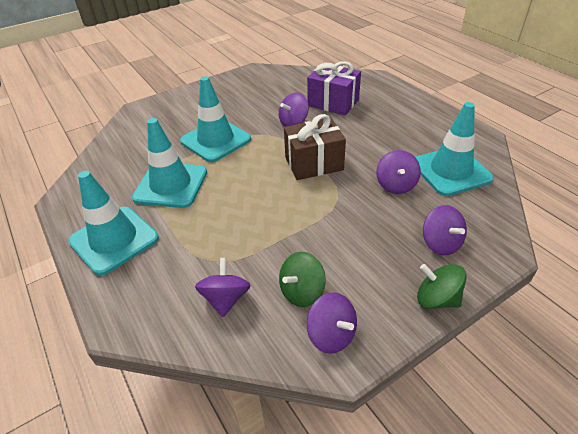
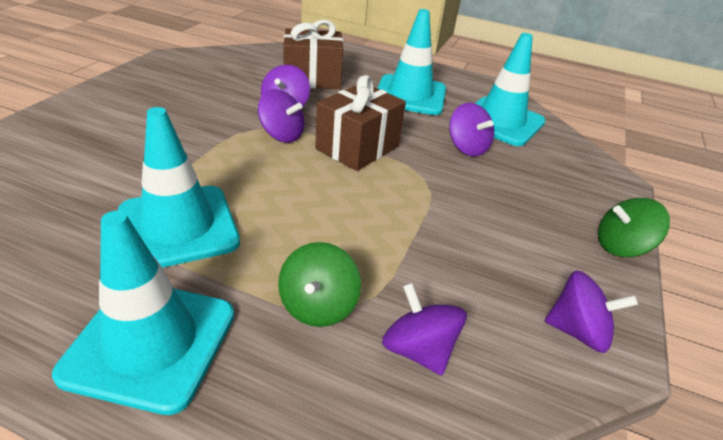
camera: 40 degrees left, 5 degrees down
turquoise traffic cone [180,76,251,162] -> turquoise traffic cone moved to [377,9,446,115]
green spinning top [279,252,326,307] -> green spinning top moved to [278,242,361,327]
purple gift [307,61,361,115] -> brown gift [283,20,343,89]
purple spinning top [423,205,467,255] -> purple spinning top moved to [258,89,304,143]

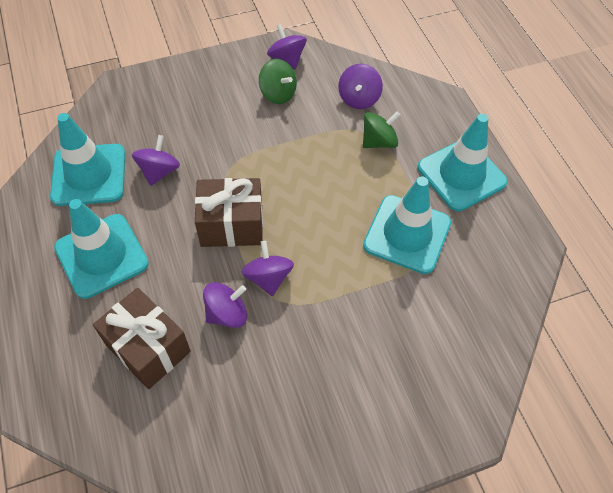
camera: 130 degrees left, 20 degrees up
green spinning top [598,198,670,257] -> green spinning top moved to [259,59,297,104]

